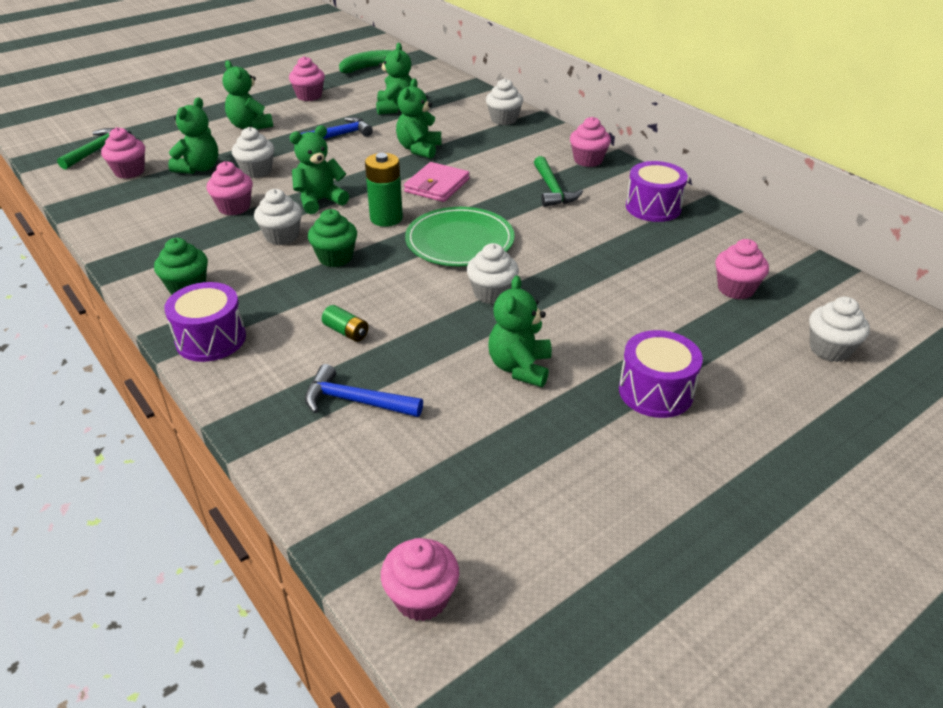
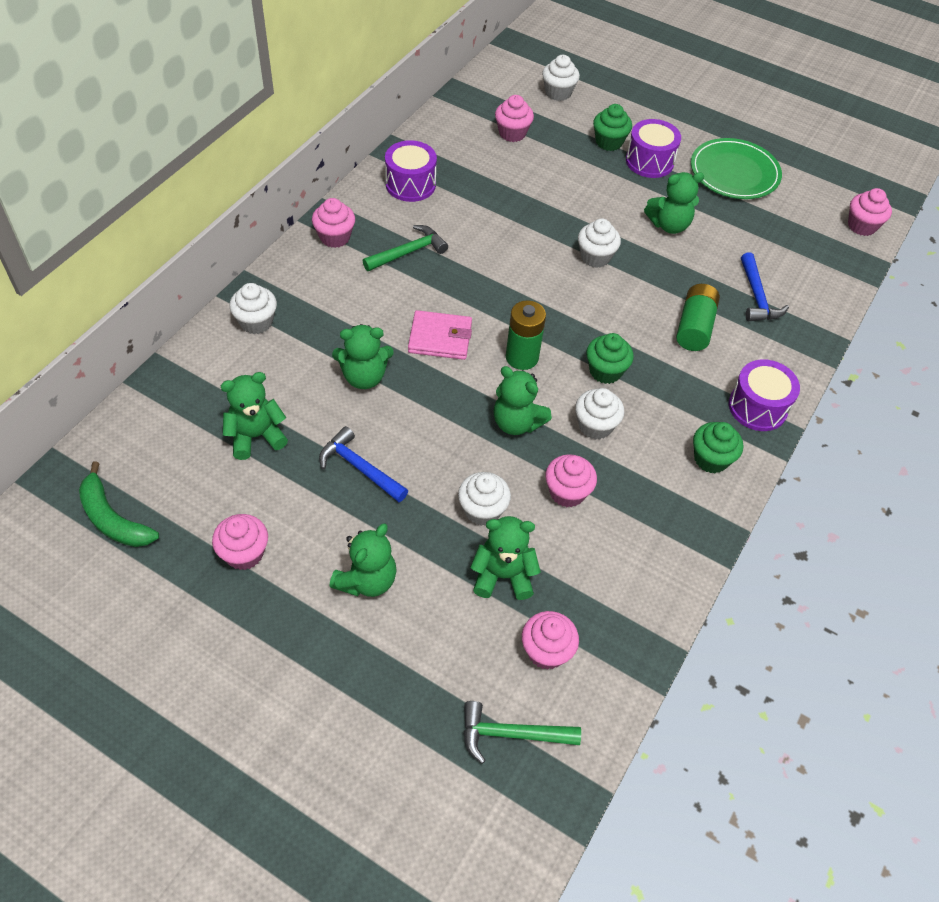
camera: 115 degrees left, 15 degrees up
green battery [322,305,369,342] -> green battery [676,284,720,351], size x1.76
green plate [405,207,515,266] -> green plate moved to [691,138,782,199]
none -> green cupcake [593,104,632,151]

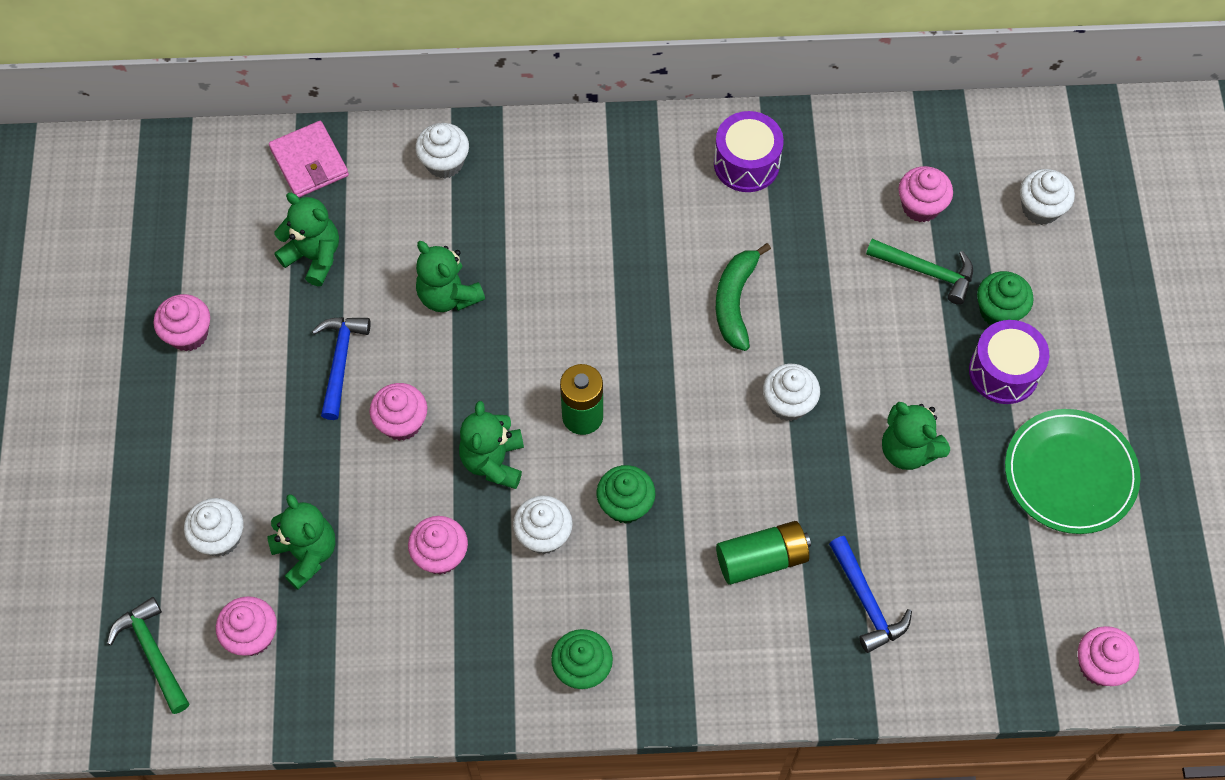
camera: 60 degrees right, 10 degrees up
green banana [79,462,159,547] -> green banana moved to [716,243,771,351]
pink cupcake [312,198,355,248] -> pink cupcake moved to [369,383,427,441]
green teddy bear [329,523,397,597] -> none
green hammer [363,225,448,271] -> green hammer moved to [866,239,973,305]
pink wallet [408,310,472,360] -> pink wallet moved to [269,121,349,197]
white cupcake [458,472,511,526] -> white cupcake moved to [184,498,243,557]
purple drum [729,359,800,431] -> none
blue hammer [741,252,789,321] -> blue hammer turned 75 degrees counterclockwise [829,536,912,653]

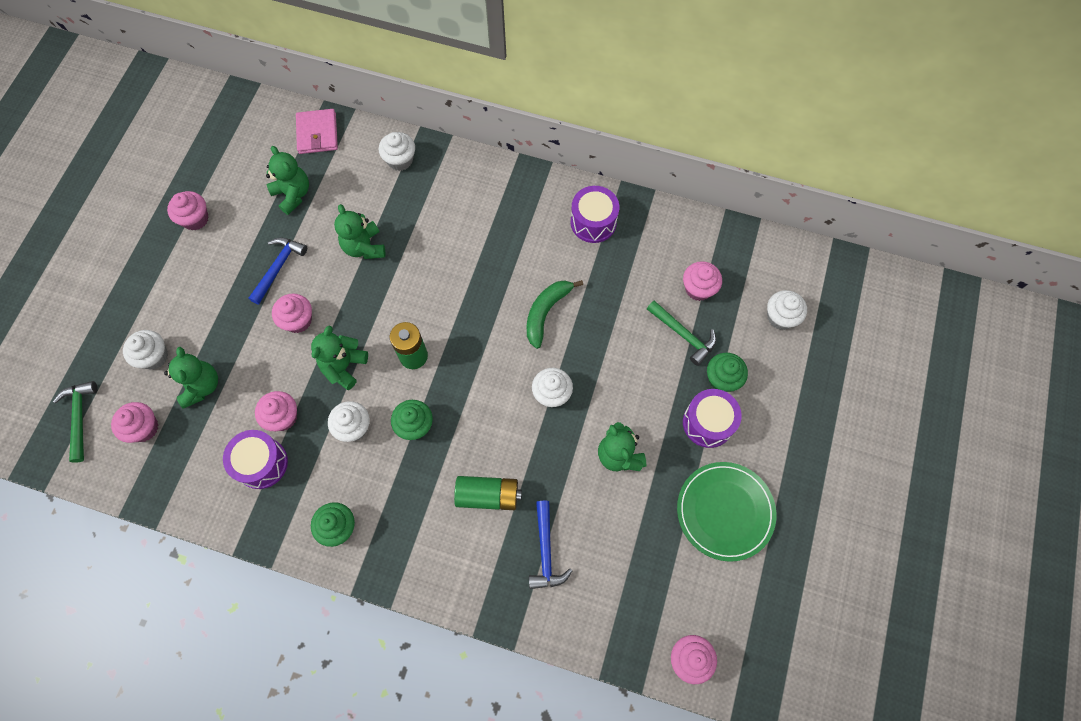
camera: 20 degrees right, 5 degrees up
none -> purple drum [223,430,288,489]

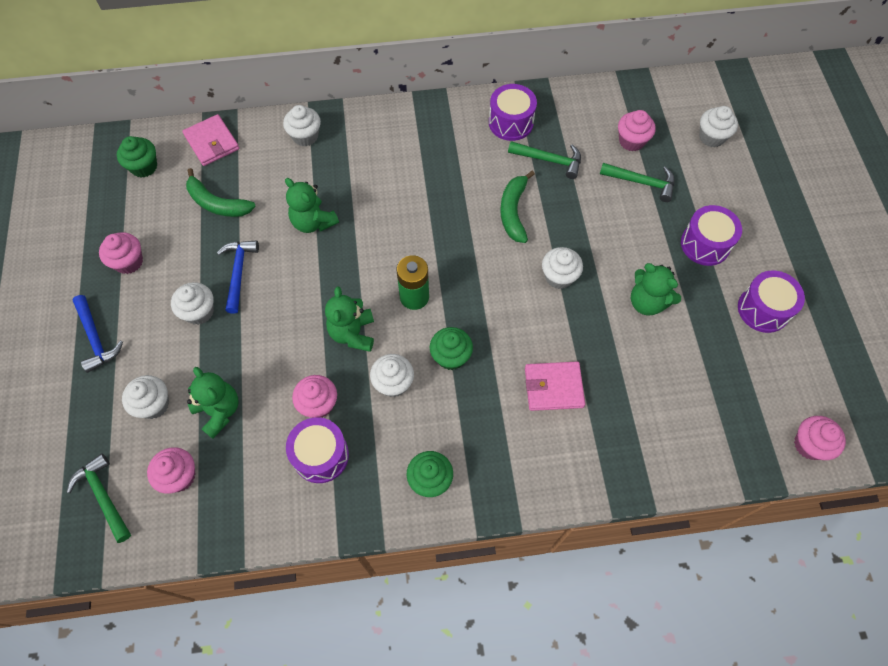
camera: 25 degrees left, 5 degrees down
green teddy bear [266,146,309,215] -> green banana [186,168,256,217]
pink cupcake [272,293,312,333] -> none
green battery [454,476,522,510] -> pink wallet [525,362,585,411]
blue hammer [529,501,572,589] -> blue hammer moved to [72,295,123,373]
green plate [677,462,776,562] -> purple drum [738,270,805,333]
green cupcake [707,352,748,392] -> green cupcake moved to [117,136,157,177]
none -> white cupcake [171,282,214,325]
none -> green hammer [508,141,581,179]

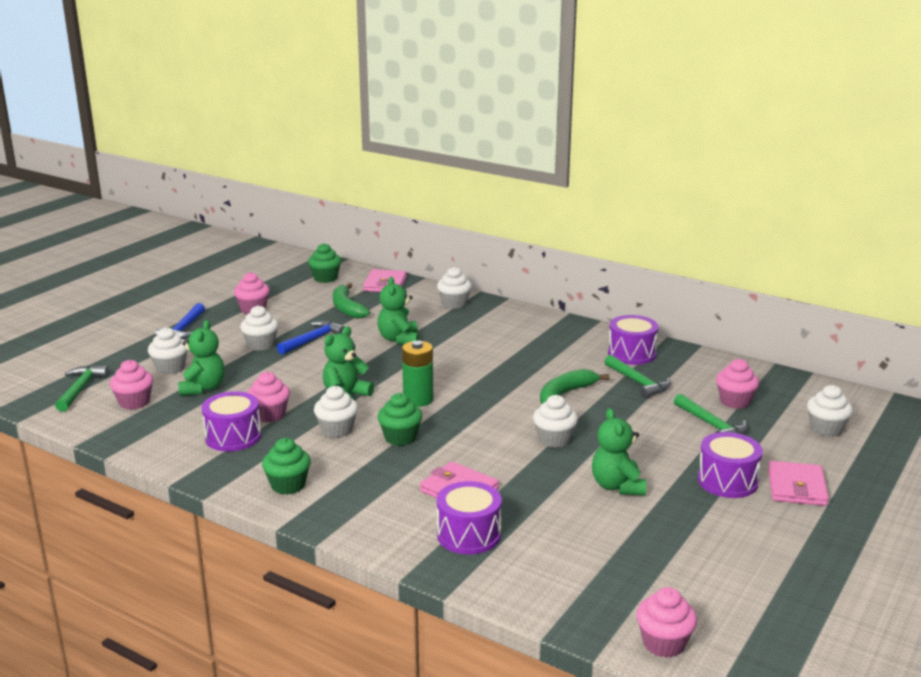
camera: 40 degrees right, 40 degrees down
purple drum [738,270,805,333] -> purple drum moved to [437,481,502,554]
none -> pink wallet [768,461,829,506]

